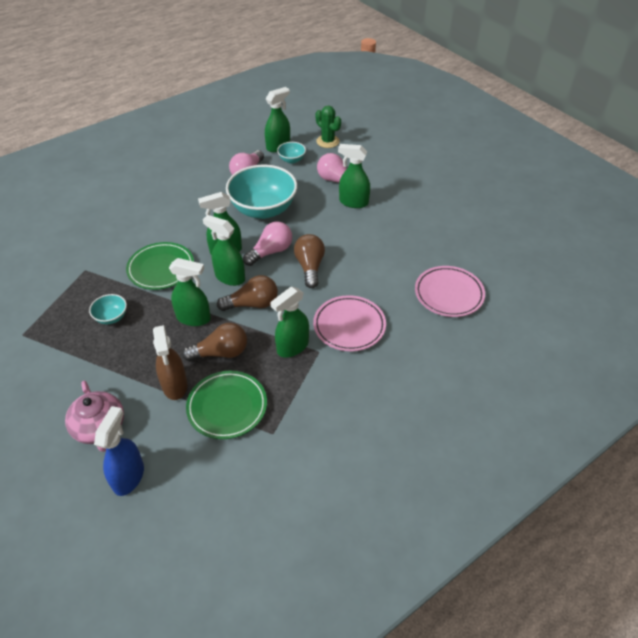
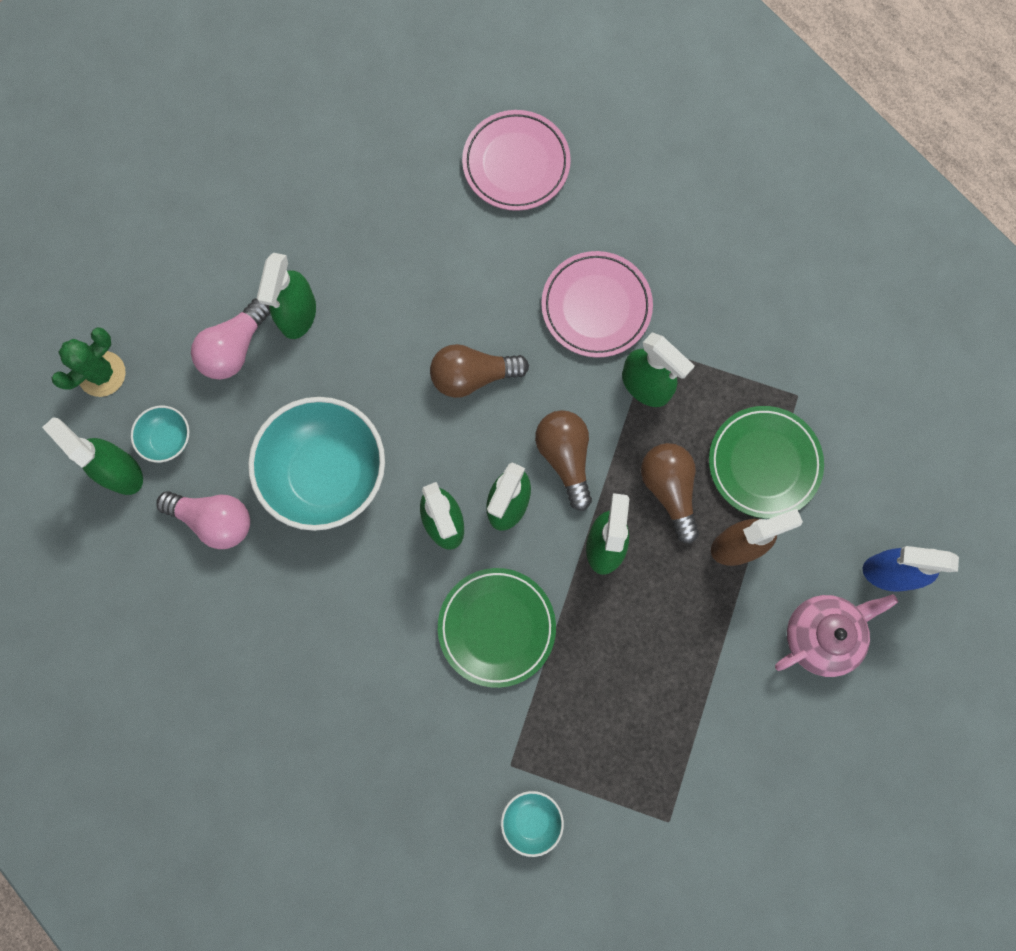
camera: 95 degrees left, 30 degrees up
turquoise bowl [89,294,127,324] -> turquoise bowl moved to [501,791,564,857]
pink light bulb [243,222,292,266] -> none

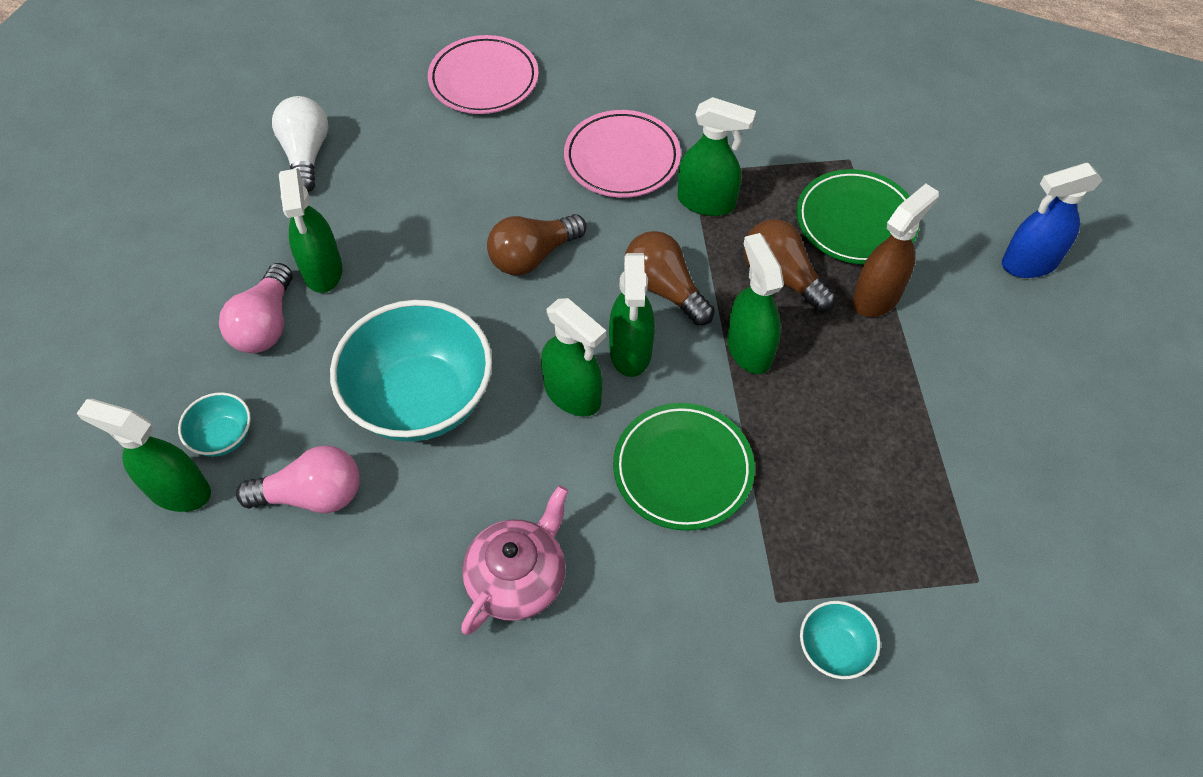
camera: 25 degrees left, 20 degrees down
green cactus [52,327,126,397] -> none
pink teapot [775,594,898,677] -> pink teapot moved to [461,485,569,635]
none -> white light bulb [272,96,328,192]

